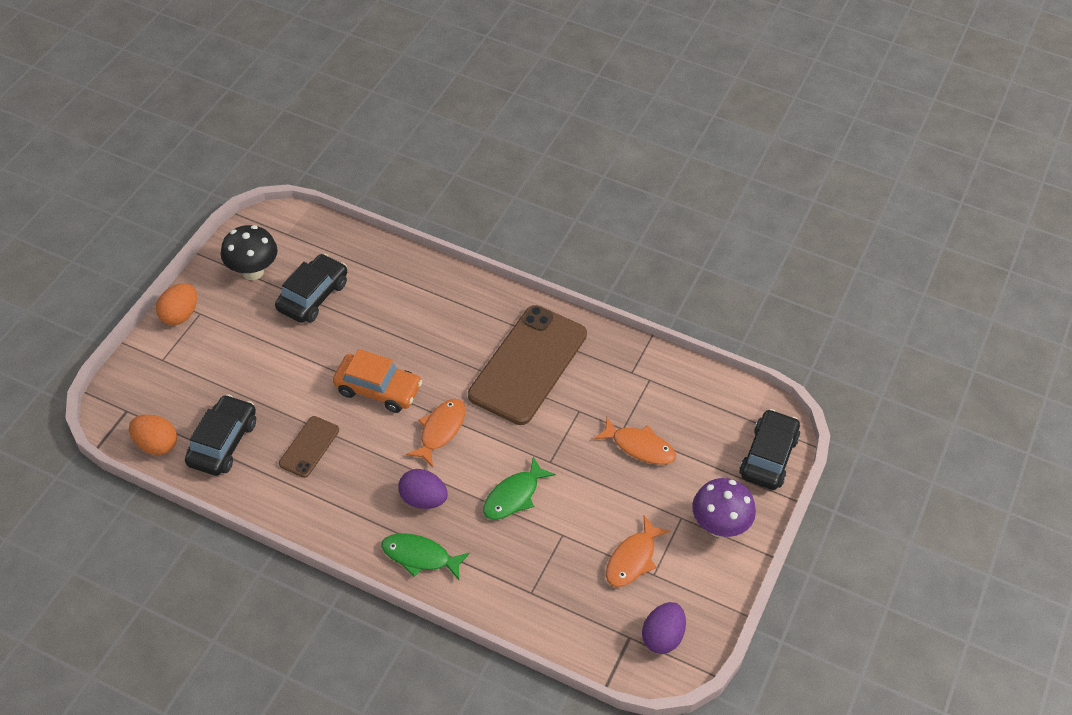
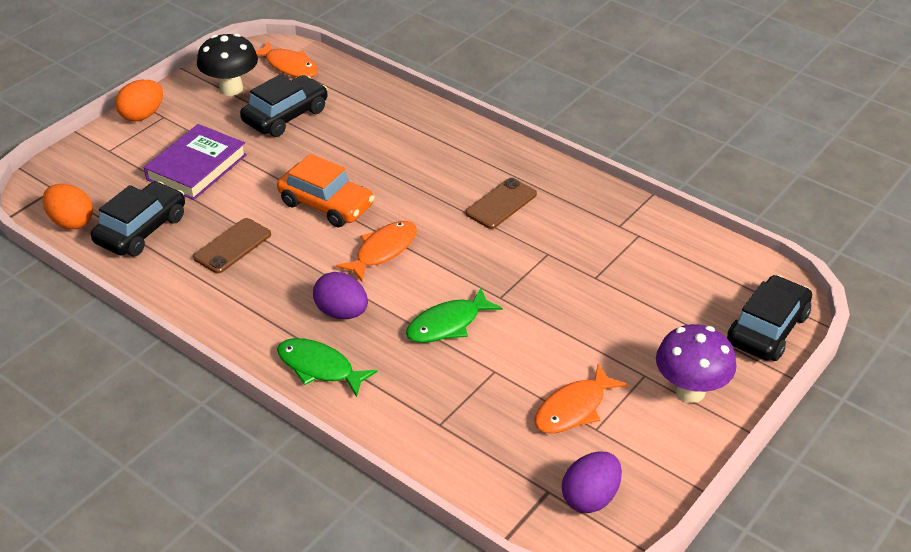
camera: 15 degrees right, 10 degrees down
brown phone [468,305,587,425] -> brown phone [465,178,537,229], size x0.47
orange fish [594,417,676,465] -> orange fish moved to [255,41,318,77]
none -> purple book [144,124,247,200]

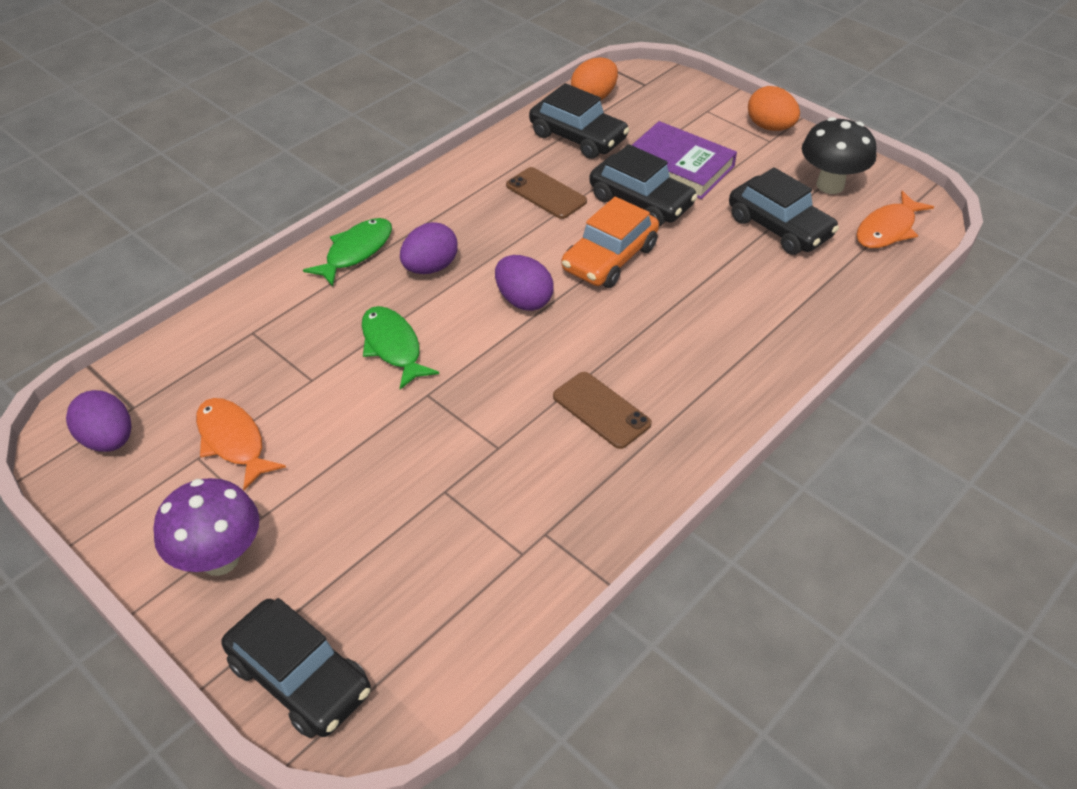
camera: 95 degrees right, 5 degrees up
orange fish [336,221,417,282] -> purple egg [495,255,554,311]
none -> black car [589,144,698,226]

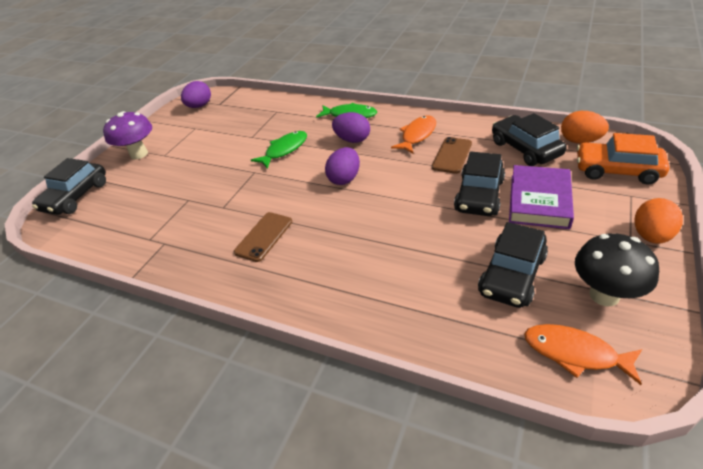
camera: 75 degrees right, 5 degrees down
orange fish [196,398,286,490] -> orange fish moved to [391,116,436,154]
black car [529,83,629,159] -> black car turned 135 degrees clockwise [492,113,567,166]
orange car [562,197,659,288] -> orange car moved to [577,133,669,185]

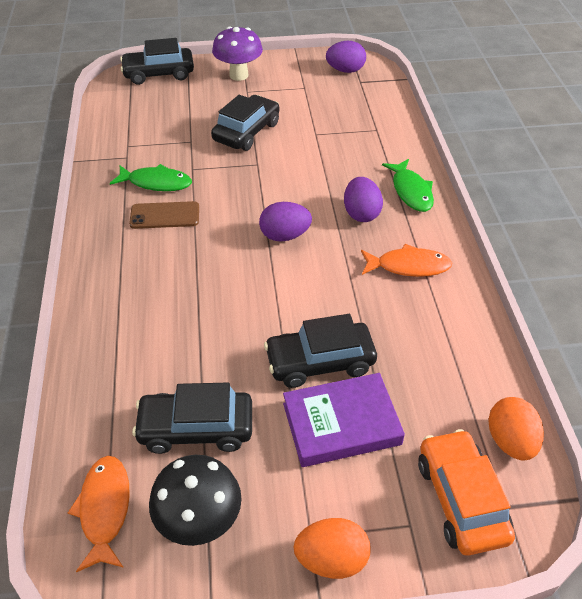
camera: 55 degrees right, 5 degrees up
green fish [251,131,307,168] -> green fish moved to [110,164,192,191]
brown phone [432,137,472,174] -> none
black car [492,113,567,166] -> black car moved to [211,95,279,151]

